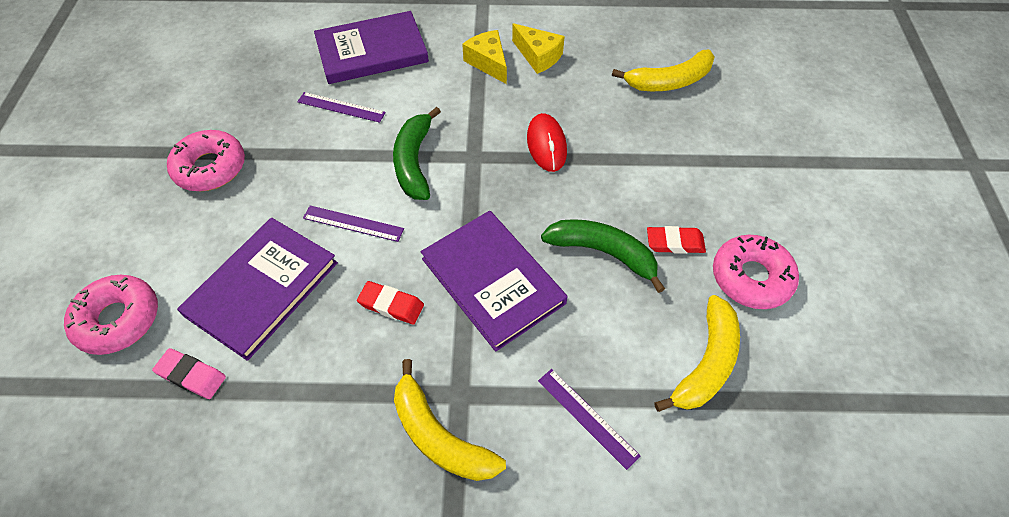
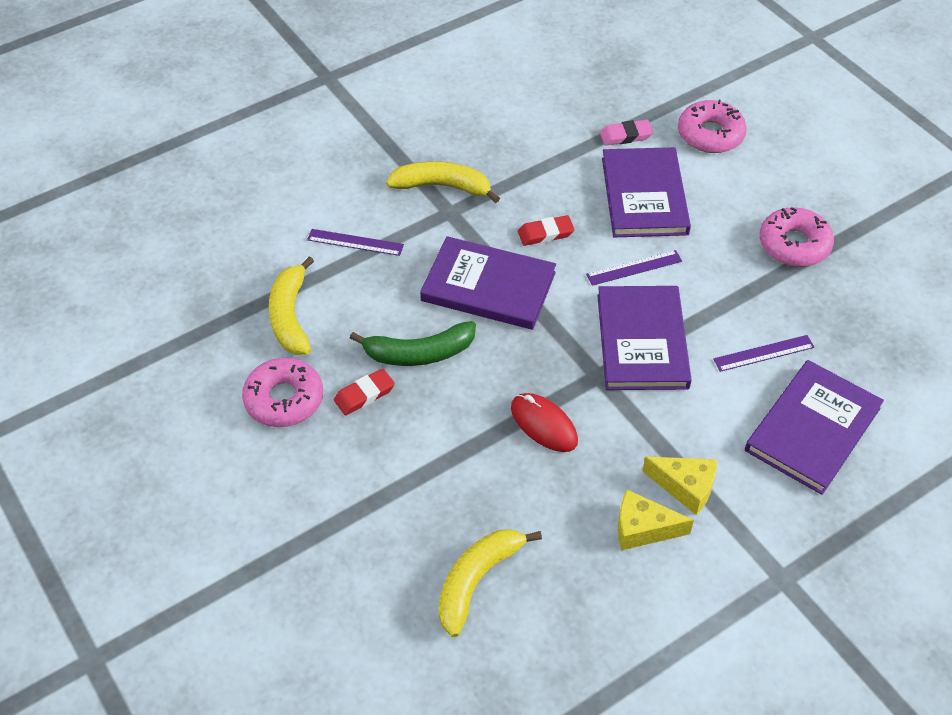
camera: 145 degrees right, 5 degrees down
green banana [393,107,441,200] -> purple book [597,286,692,390]

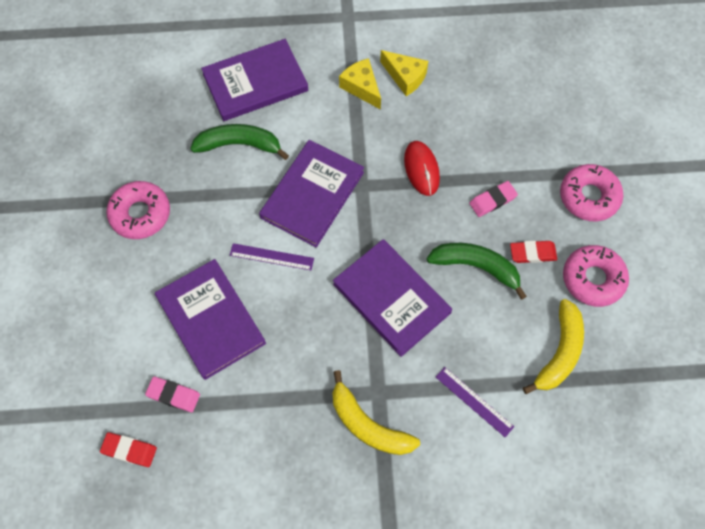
camera: 150 degrees left, 15 degrees up
yellow banana [438,529,542,637] -> none
red eraser [518,215,575,246] -> red eraser moved to [100,432,157,467]
purple book [602,147,691,237] -> purple book turned 60 degrees counterclockwise [155,259,266,380]
pink donut [678,100,747,153] -> pink donut moved to [560,164,623,221]
purple ruler [713,335,814,372] -> green banana [190,124,289,160]
none -> pink eraser [469,181,518,217]

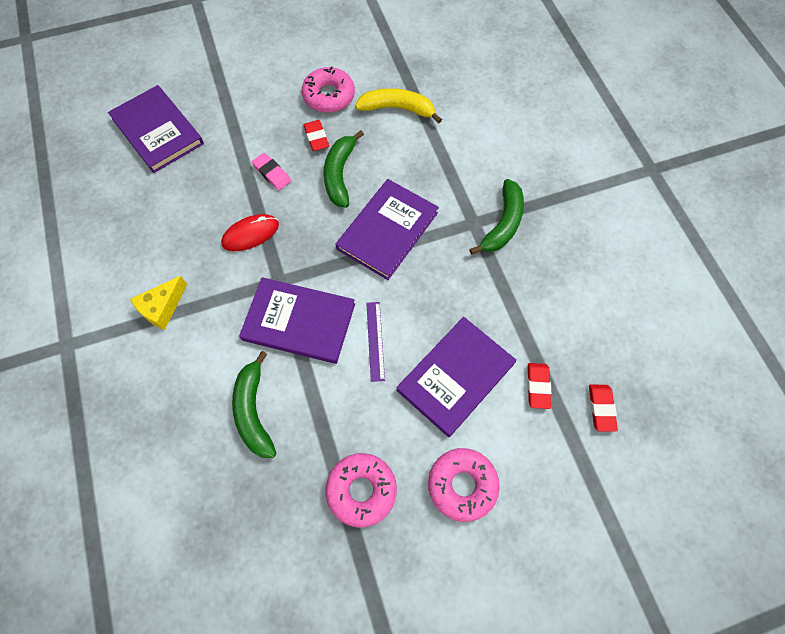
camera: 105 degrees left, 0 degrees up
pink eraser [145,377,200,412] -> red eraser [527,363,551,409]
purple book [201,39,308,121] -> purple book moved to [108,85,204,173]
yellow banana [332,370,420,455] -> green banana [469,179,524,255]
yellow cheese [380,50,428,96] -> none
purple ruler [436,367,514,437] -> none
pink donut [560,164,623,221] -> pink donut moved to [428,448,500,522]

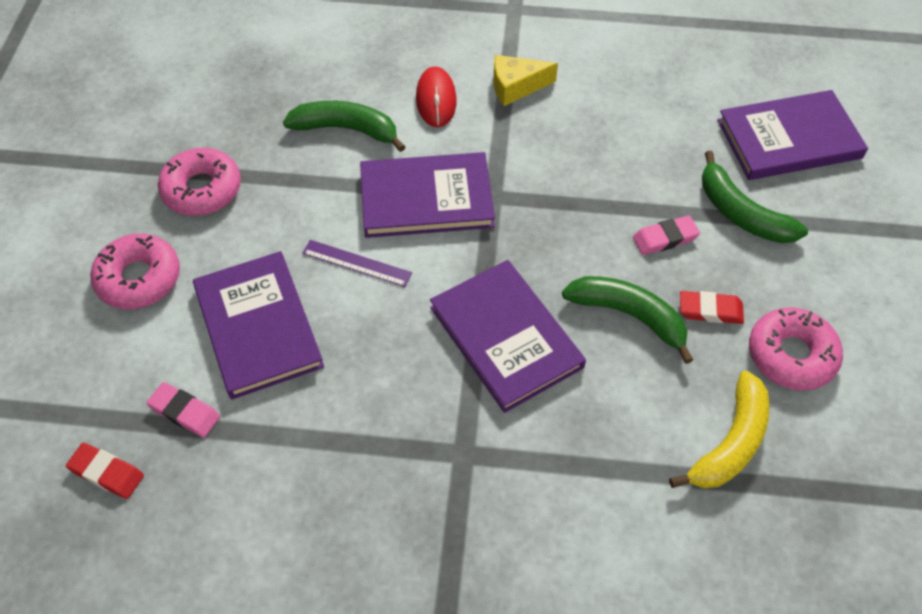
camera: 115 degrees right, 10 degrees down
yellow cheese [130,276,187,330] -> yellow cheese turned 75 degrees counterclockwise [493,55,558,106]
red mouse [221,214,279,251] -> red mouse moved to [416,66,457,127]
purple book [239,277,355,364] -> purple book turned 45 degrees clockwise [360,152,495,238]
green banana [469,179,524,255] -> green banana moved to [702,151,808,243]
red eraser [527,363,551,409] -> pink eraser [147,382,220,438]

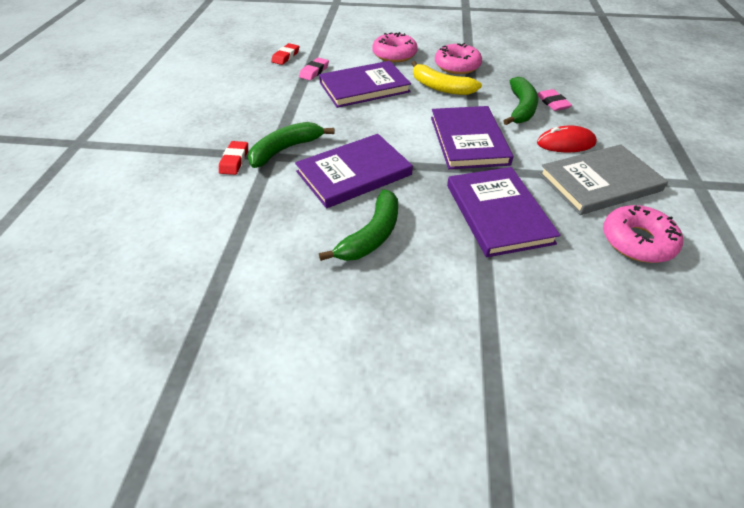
camera: 90 degrees right, 10 degrees down
purple ruler [303,240,412,287] -> none
yellow cheese [493,55,558,106] -> grey book [539,144,668,215]
pink eraser [633,215,700,255] -> pink eraser moved to [538,89,572,111]
yellow banana [669,371,769,489] -> yellow banana moved to [411,61,482,95]
red eraser [680,291,744,324] -> red eraser moved to [219,141,248,175]
green banana [702,151,808,243] -> green banana moved to [248,122,334,168]
purple book [717,90,868,180] -> purple book moved to [447,167,560,257]
pink donut [749,307,843,390] -> pink donut moved to [603,205,683,263]

